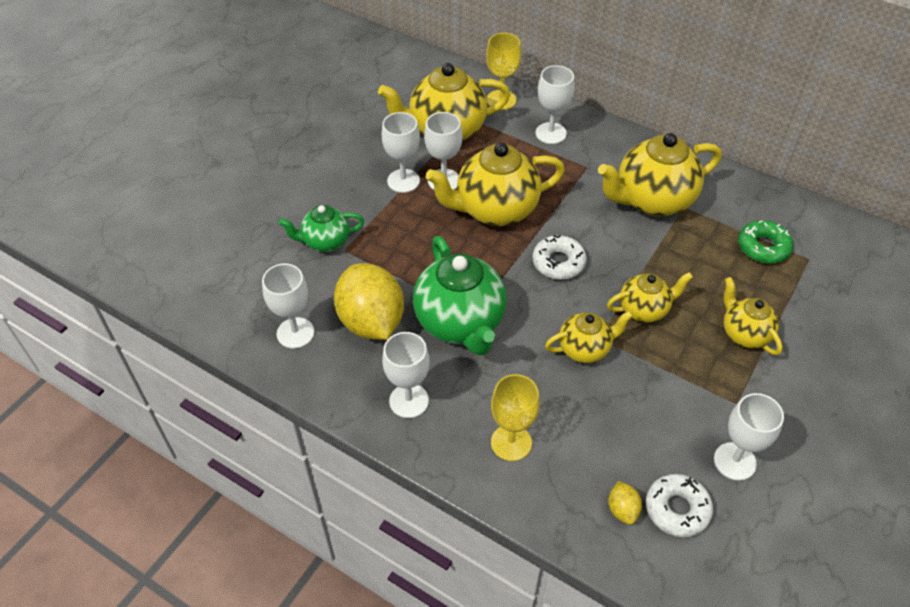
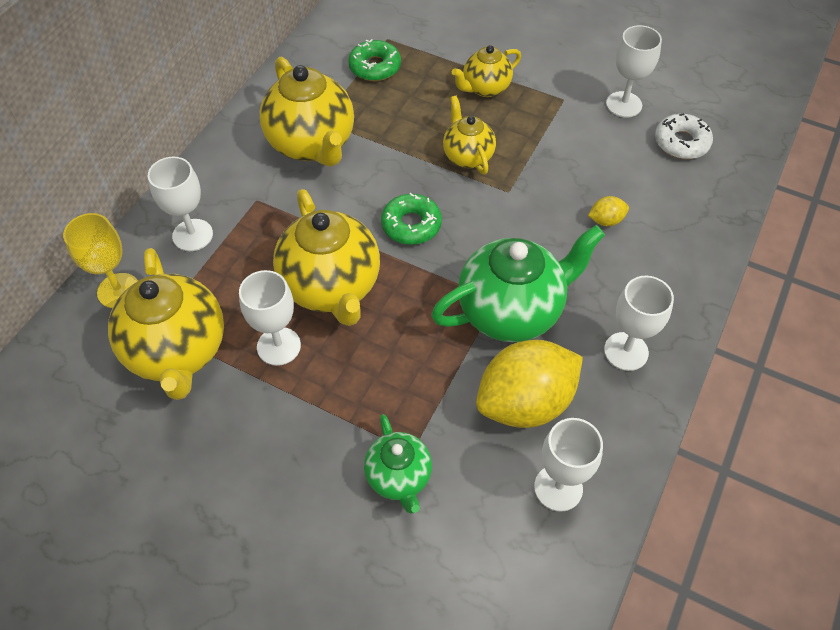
camera: 95 degrees left, 5 degrees up
white goblet [382,112,420,193] -> none
yellow goblet [491,374,540,461] -> none
white donut [533,235,587,280] -> green donut [381,193,442,245]
yellow teapot [545,310,634,364] -> none
yellow lemon [608,481,642,525] -> yellow lemon moved to [588,196,629,226]

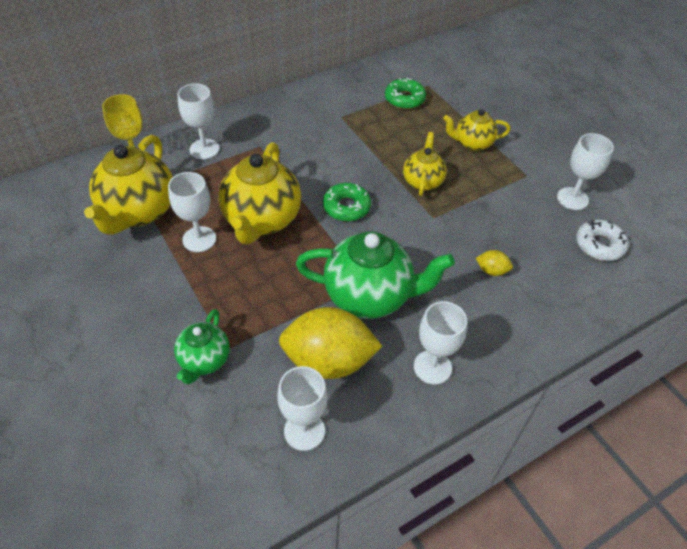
camera: 30 degrees right, 5 degrees down
yellow teapot [260,57,354,167] -> none

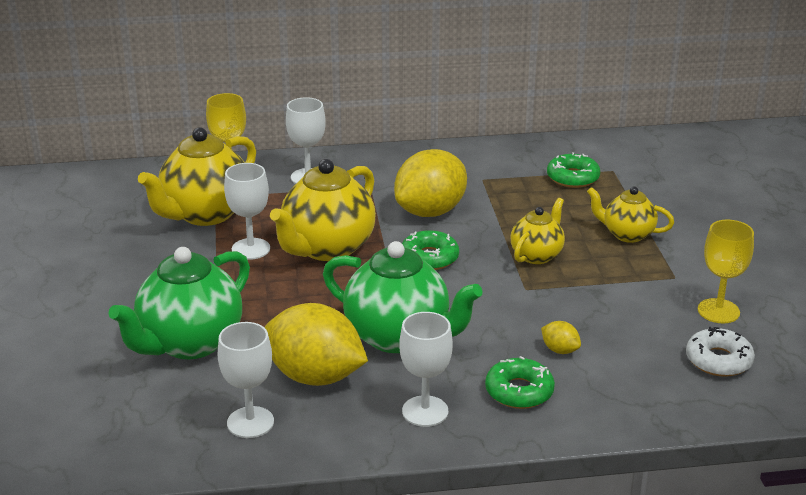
camera: 25 degrees right, 20 degrees down
green teapot [174,309,230,384] -> green teapot [108,247,250,359], size x1.77
white goblet [557,133,614,210] -> yellow goblet [698,220,754,323]
none -> yellow lemon [394,149,467,217]
none -> green donut [485,356,555,409]

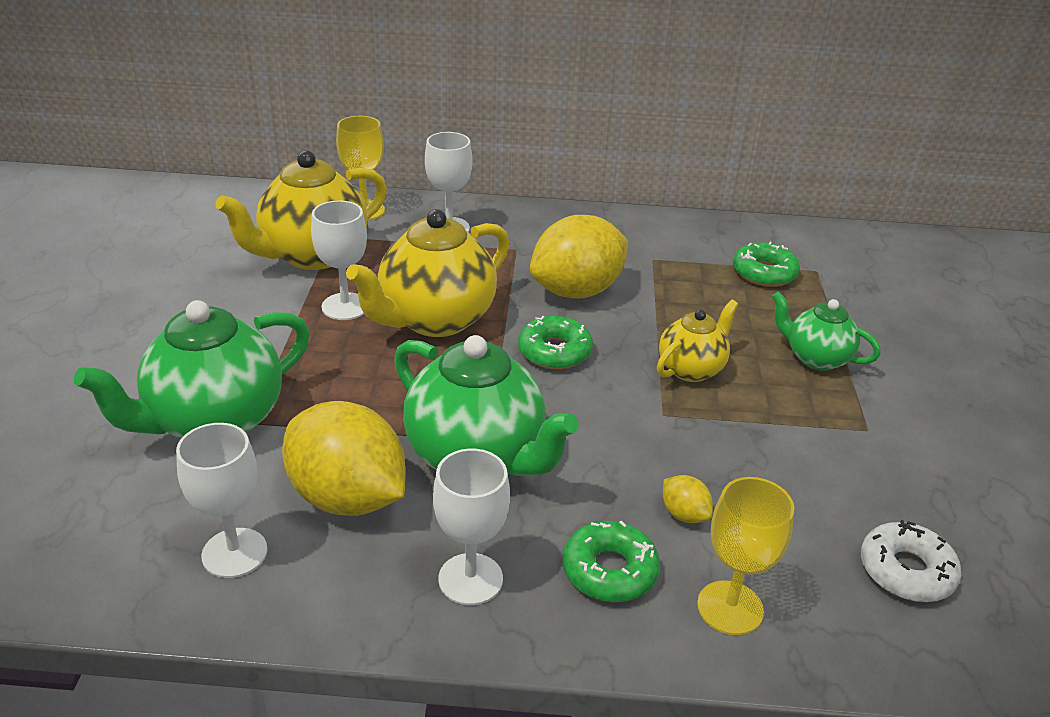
camera: 10 degrees right, 5 degrees up
yellow teapot [587,187,674,243] -> green teapot [772,291,881,371]
yellow goblet [698,220,754,323] -> yellow goblet moved to [697,477,794,635]

